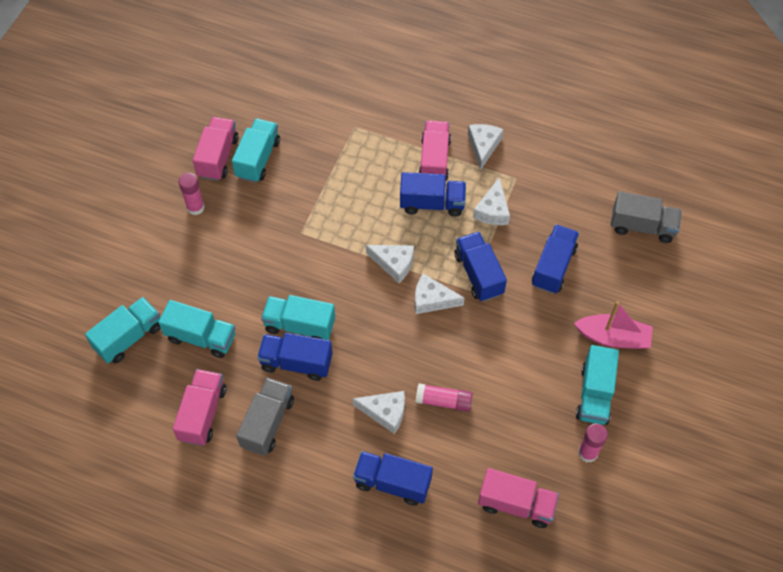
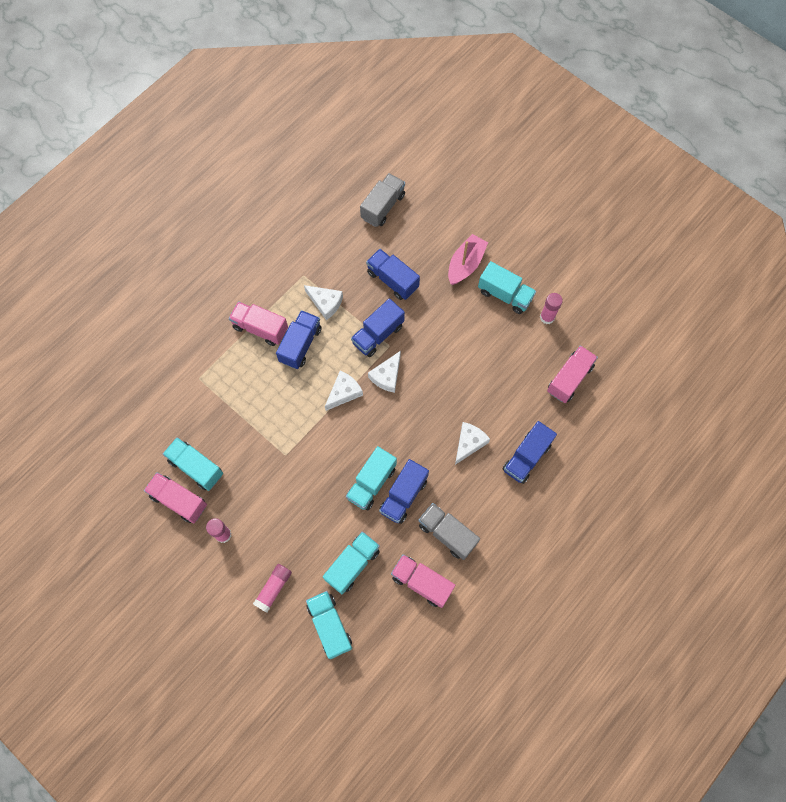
camera: 70 degrees left, 10 degrees up
pink glue stick [415,383,473,412] -> pink glue stick moved to [253,564,292,613]
blue truck [454,232,507,302] -> blue truck turned 45 degrees counterclockwise [351,298,405,357]
white cheese [468,124,504,170] -> none

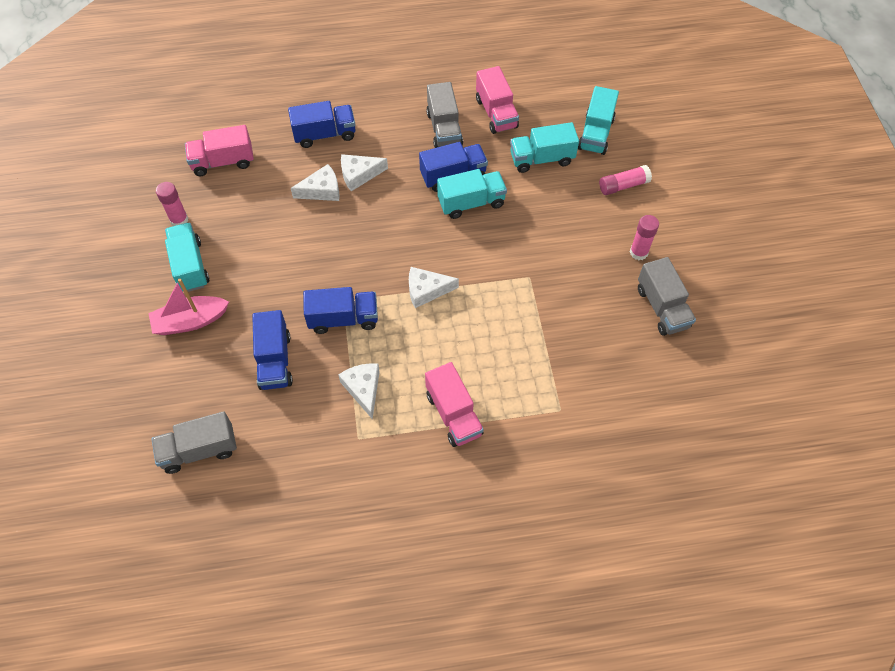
camera: 140 degrees left, 10 degrees down
pink truck [144,472,207,524] -> grey truck [638,257,696,336]
turquoise truck [163,437,223,491] -> none
blue truck [276,310,322,369] -> none
white cheese [368,351,401,393] -> white cheese moved to [291,164,340,201]

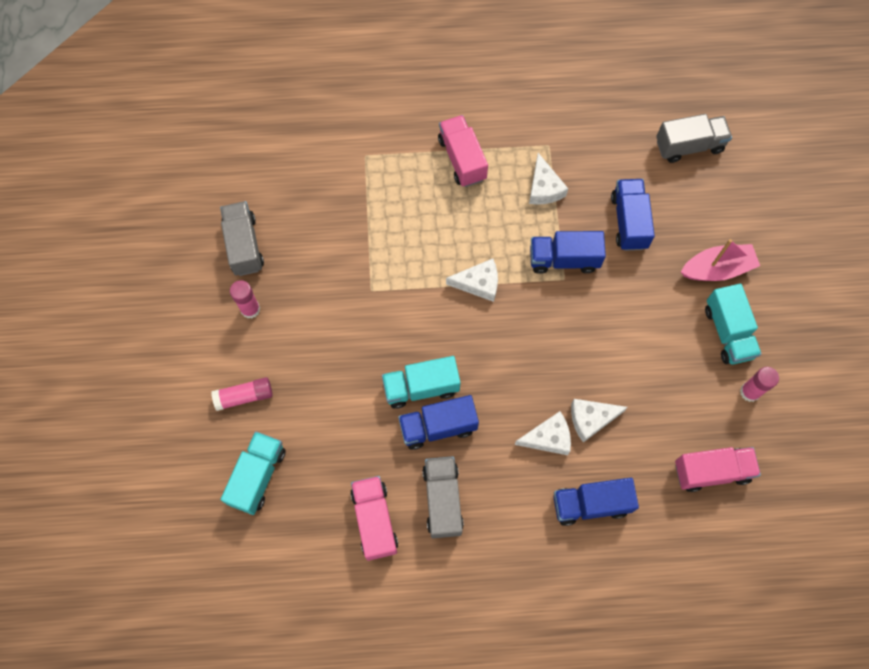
camera: 175 degrees left, 10 degrees up
turquoise truck [510,122,579,173] -> none

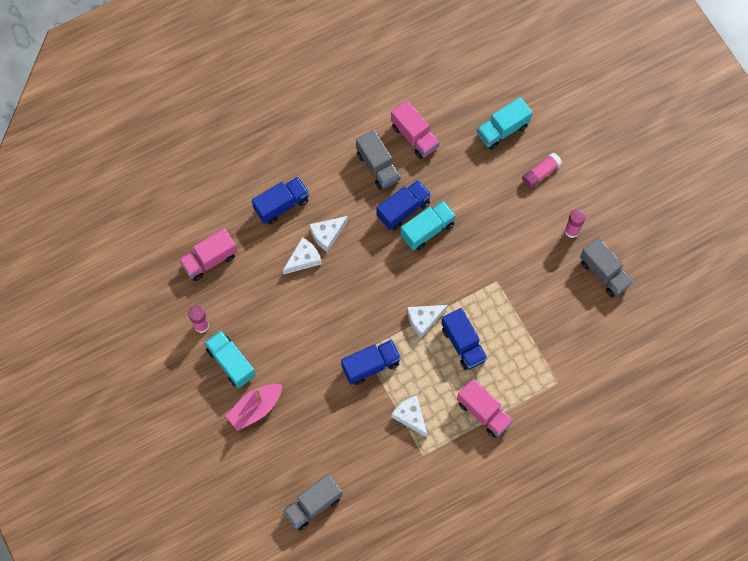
camera: 155 degrees right, 0 degrees up
turquoise truck [221,431,286,515] -> turquoise truck turned 60 degrees clockwise [477,97,533,150]
blue truck [611,179,655,251] -> blue truck moved to [441,308,487,370]

